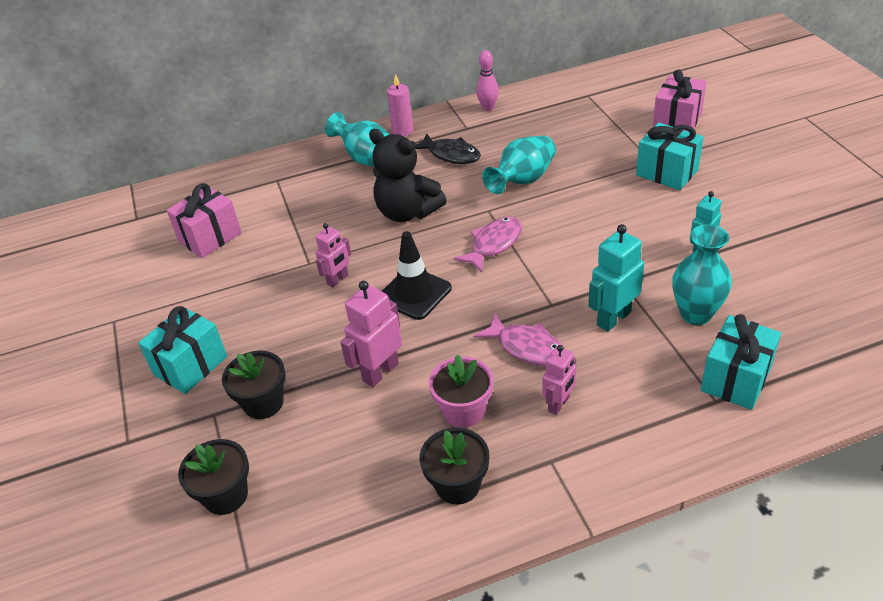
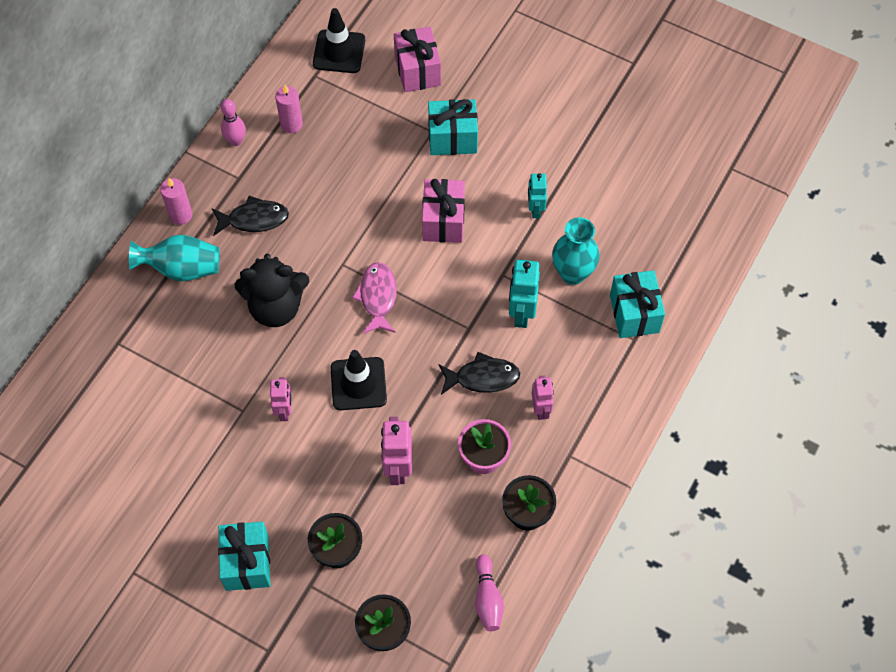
camera: 45 degrees left, 20 degrees up
pink gift [167,183,242,258] -> pink gift moved to [422,179,465,243]
pink fish [474,313,565,366] -> black fish [438,352,520,395]
turquoise vase [482,135,556,194] -> none
none -> pink candle [275,85,303,133]
none -> black traffic cone [313,8,365,73]
none -> pink bowling pin [475,554,504,631]

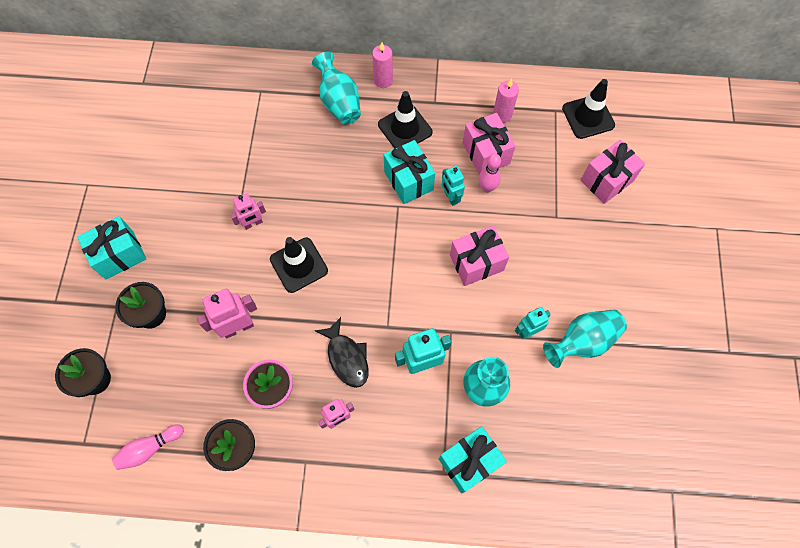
camera: 65 degrees right, 5 degrees up
black fish [212,196,289,236] -> black traffic cone [378,91,432,149]
pink bowling pin [221,99,246,146] -> pink bowling pin moved to [479,154,501,193]
black teddy bear [234,254,309,327] -> none
pink fish [352,262,397,334] -> none
turquoise gift [428,99,478,155] -> turquoise gift moved to [384,140,435,204]
none -> turquoise robot [442,166,465,206]
none -> pink gift [463,113,515,175]
none -> turquoise vase [543,309,627,368]

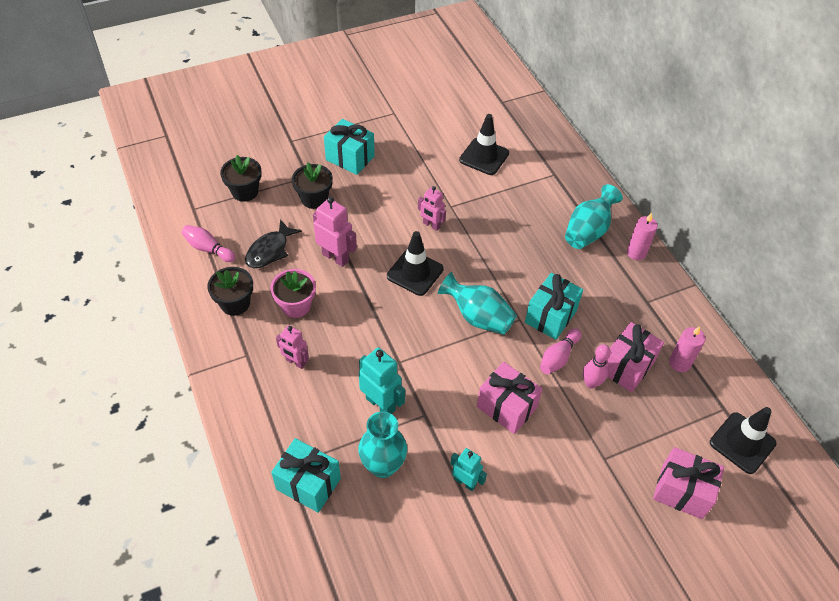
camera: 60 degrees right, 15 degrees down
black fish [315,317,369,388] -> black fish moved to [245,219,302,268]
black traffic cone [378,91,432,149] -> black traffic cone moved to [459,114,509,175]
turquoise robot [442,166,465,206] -> pink bowling pin [540,328,581,374]
turquoise vase [543,309,627,368] -> turquoise vase moved to [438,272,517,335]

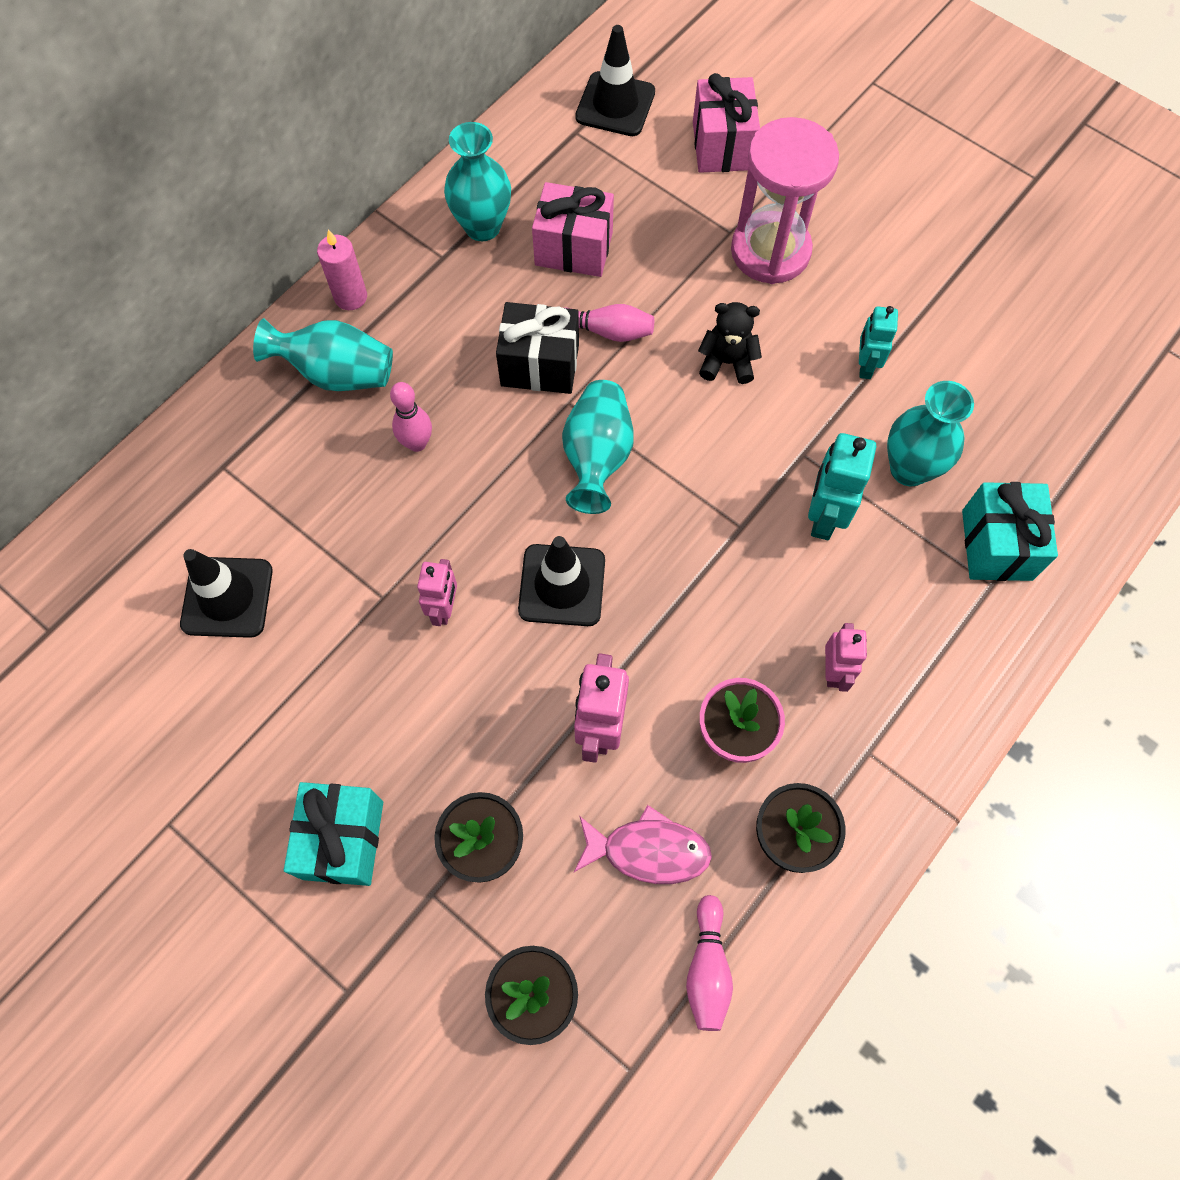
camera: 115 degrees left, 15 degrees up
black fish [245,219,302,268] -> pink fish [574,805,712,884]
pink gift [477,362,543,434] -> black teddy bear [698,302,762,384]
turquoise gift [525,273,583,340] -> black gift [496,302,579,394]
pink bowling pin [583,344,611,389] -> pink bowling pin moved to [390,382,432,452]
pink candle [669,326,705,372] -> none
none -> turquoise vase [444,122,511,241]
none -> pink hourglass [731,117,839,284]

